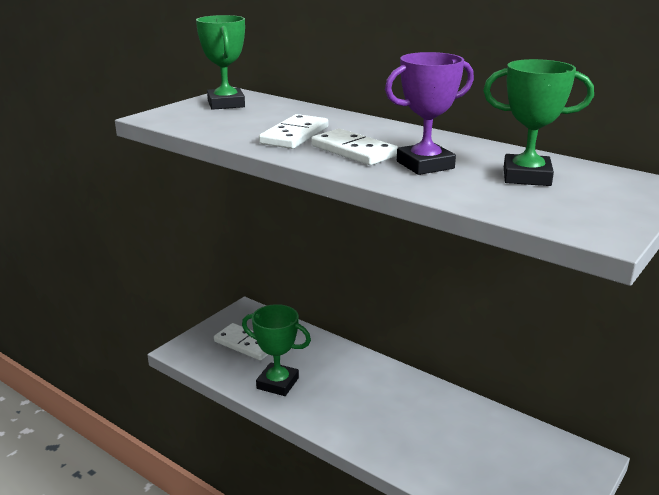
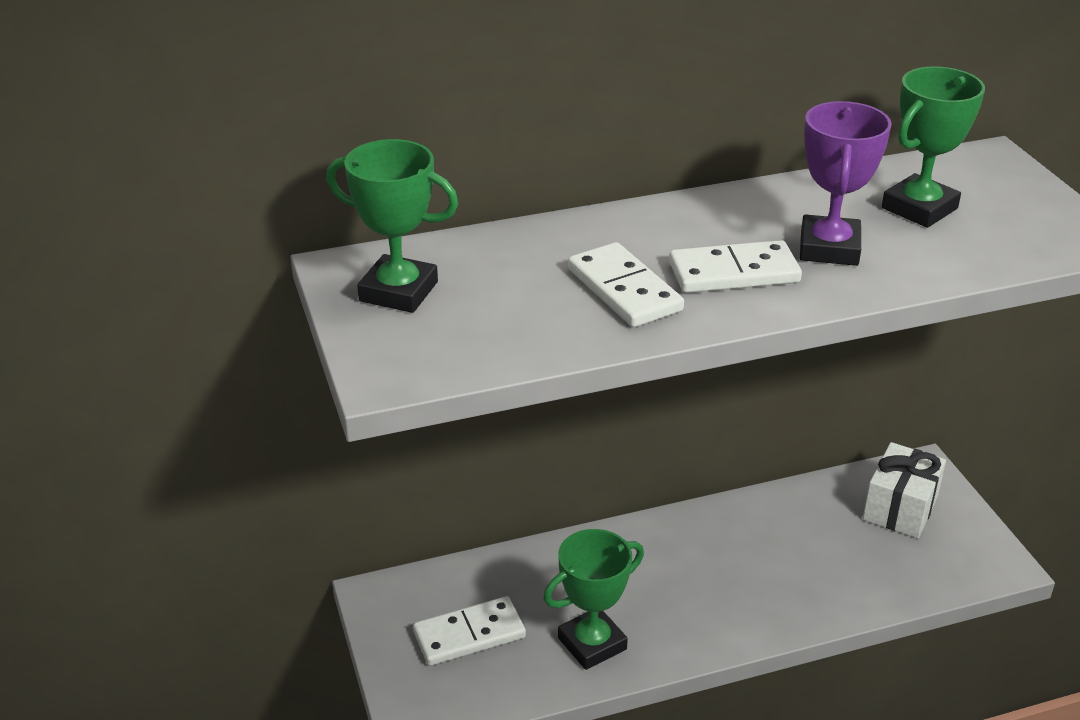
camera: 55 degrees left, 10 degrees up
none -> white gift [863,442,946,538]

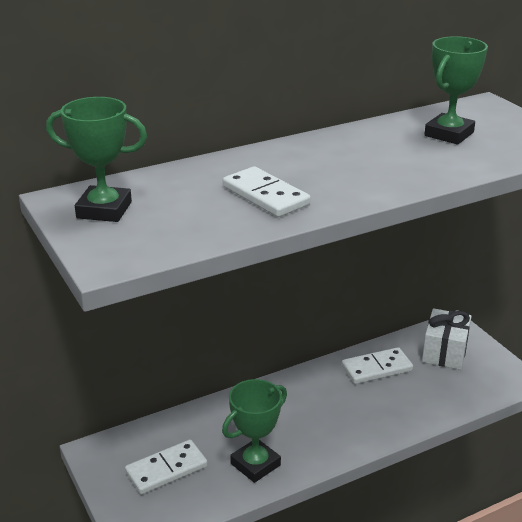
camera: 10 degrees left, 5 degrees down
white domino [669,240,802,293] -> white domino moved to [342,347,413,384]
purple trophy [800,101,892,266] -> none

